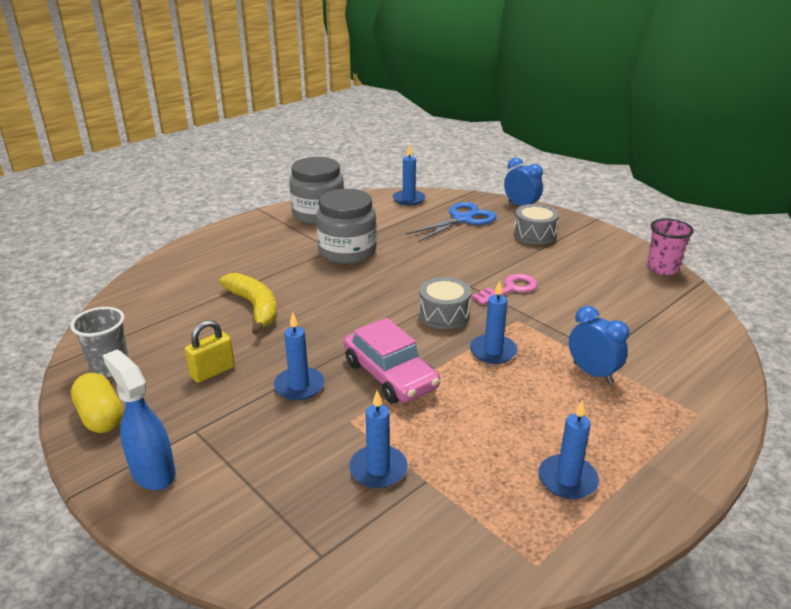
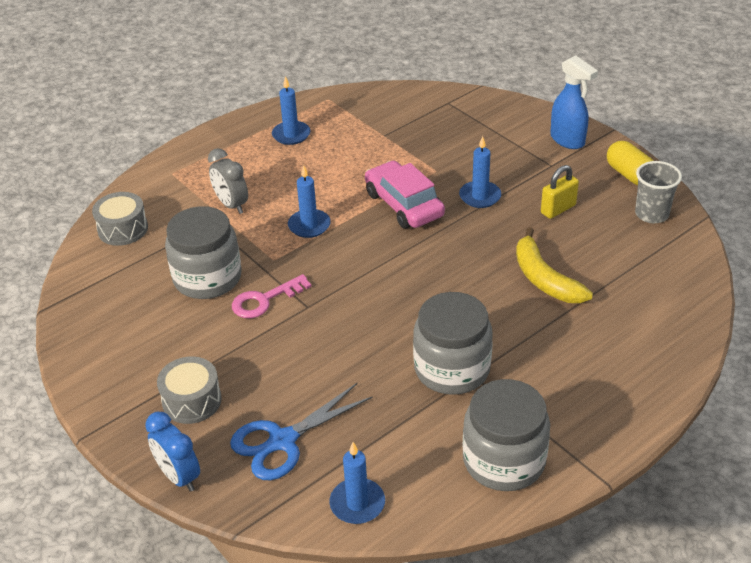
camera: 175 degrees left, 10 degrees up
blue candle [349,391,408,488] -> none
grey drum [419,277,471,329] -> grey drum moved to [92,192,148,246]
blue clock [569,306,629,384] -> grey clock [208,148,248,214]
pink cup [647,218,694,275] -> none
none -> grey jar [165,206,242,299]

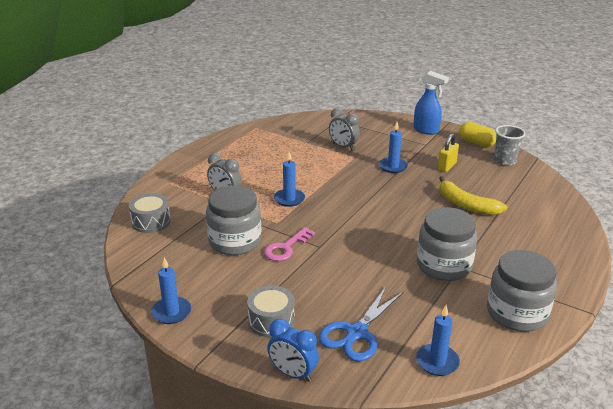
camera: 20 degrees left, 10 degrees down
blue candle [272,76,311,145] -> blue candle moved to [151,257,191,324]
pink car [365,161,445,229] -> none
none -> grey clock [329,108,360,150]

